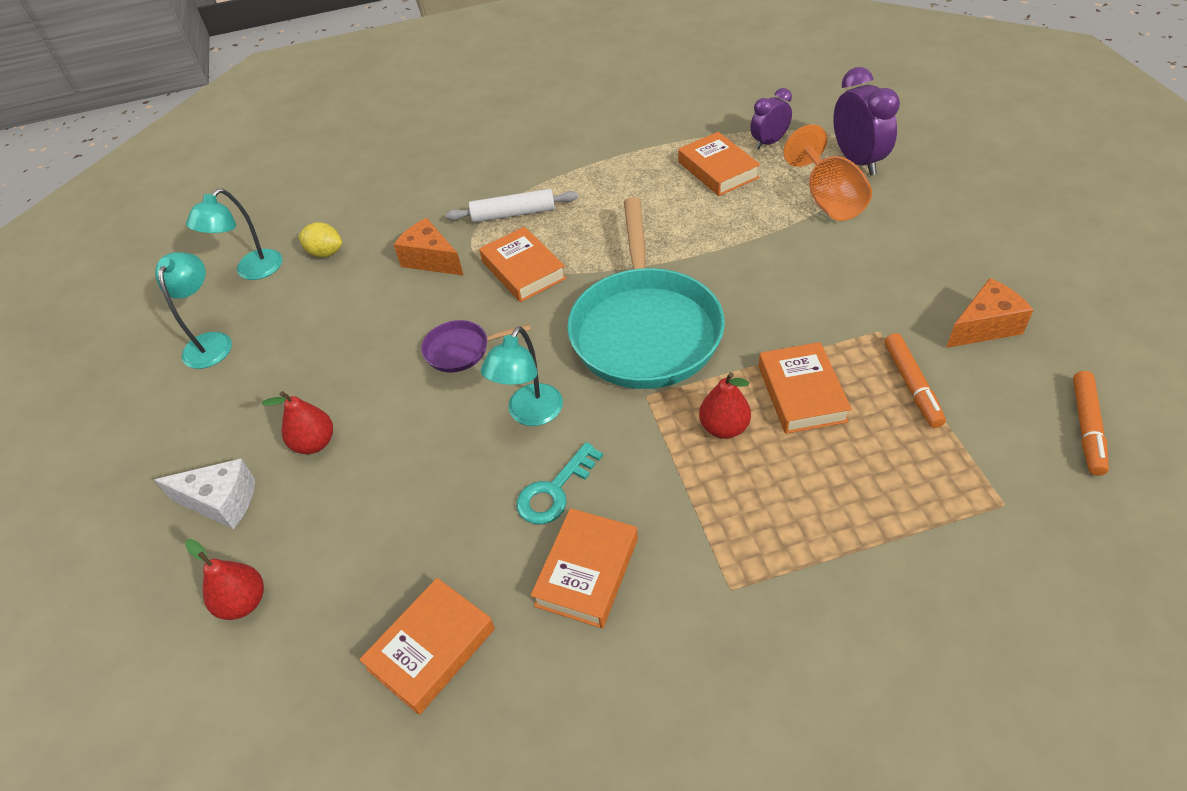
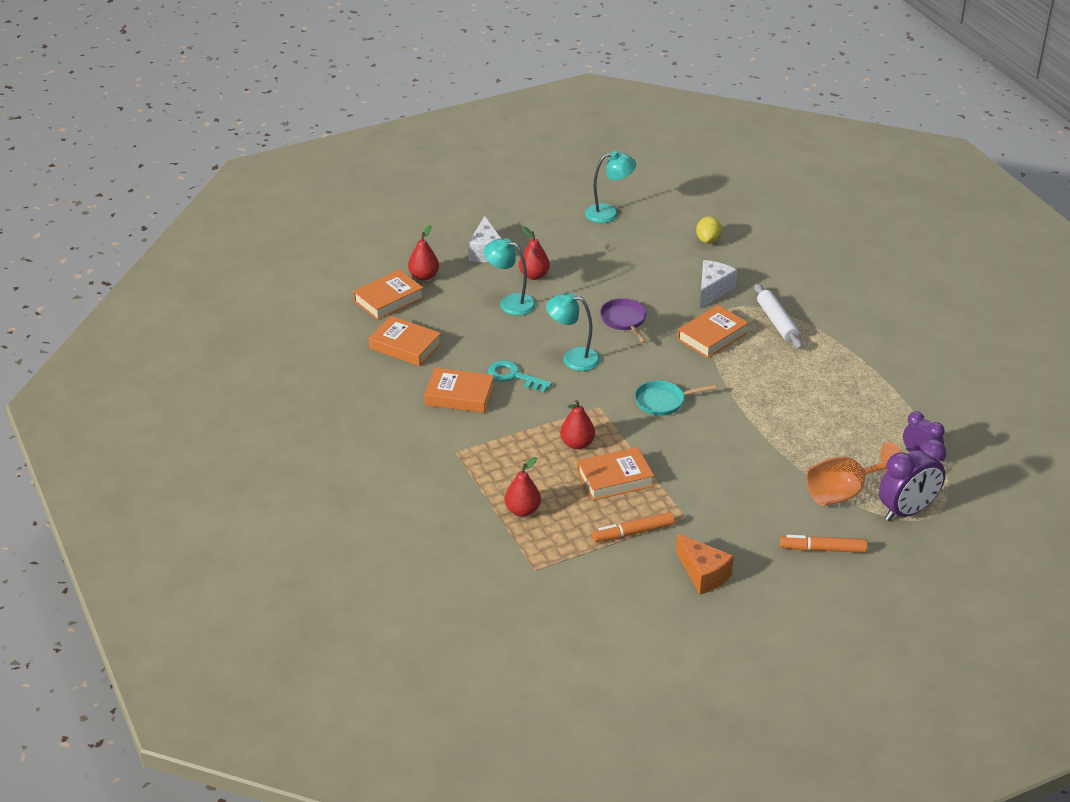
camera: 75 degrees right, 10 degrees down
turquoise lamp [186,189,283,280] -> turquoise lamp moved to [483,238,536,316]
orange cheese [394,218,464,276] -> white cheese [700,260,737,309]
turquoise pan [567,197,725,389] -> turquoise pan [635,380,716,416], size x0.44
orange book [678,132,761,196] -> orange book moved to [353,269,424,320]
orange marker [1073,371,1109,476] -> orange marker moved to [780,535,867,553]
none -> red pear [505,457,541,517]

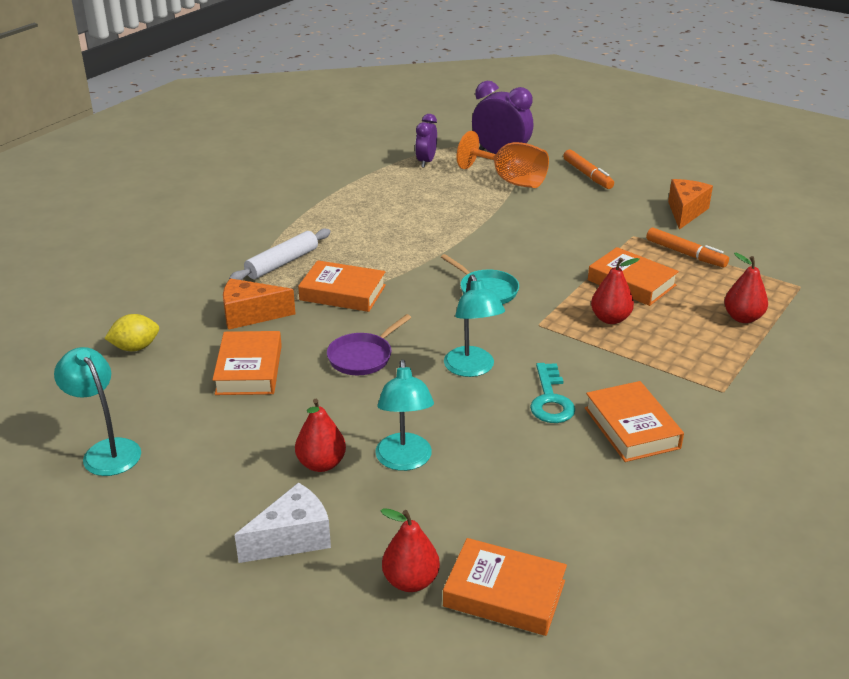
camera: 120 degrees left, 5 degrees down
orange book [369,316,442,366] -> orange book moved to [212,331,282,395]
white cheese [700,260,737,309] -> orange cheese [223,278,296,330]

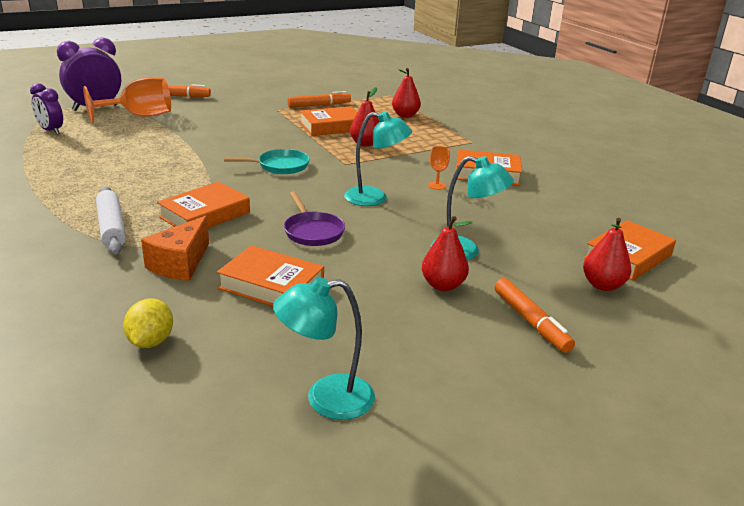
camera: 65 degrees left, 5 degrees down
white cheese [235,482,331,563] -> orange marker [495,278,575,353]
turquoise key [530,363,575,423] -> orange goblet [428,146,450,190]
orange cheese [668,179,713,230] -> none

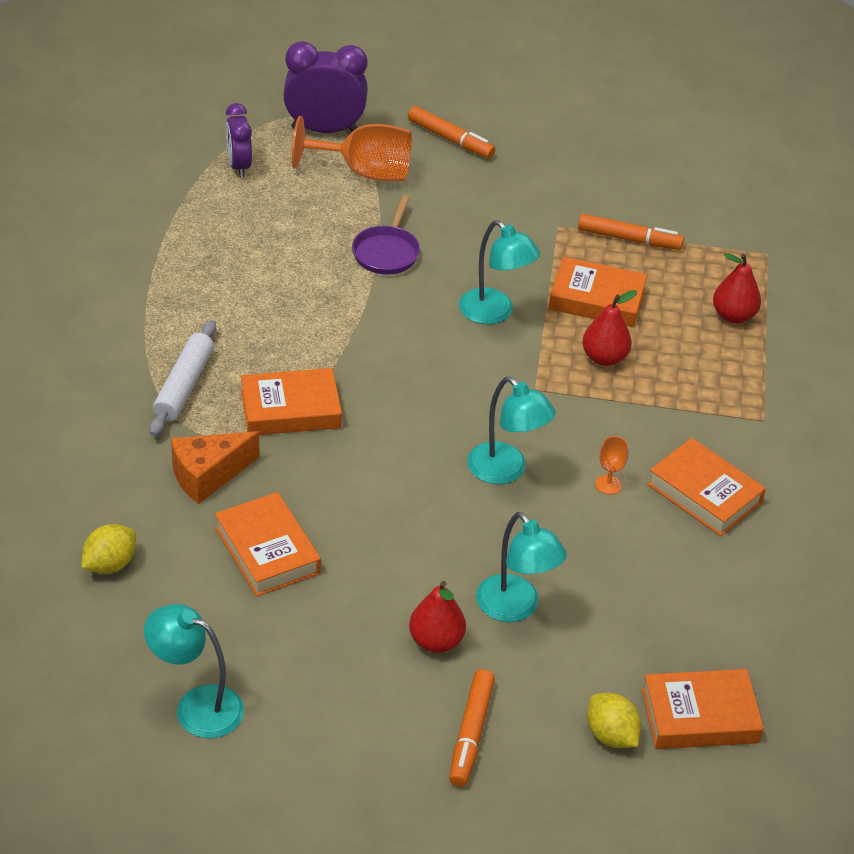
camera: 35 degrees right, 15 degrees up
turquoise pan [224,149,310,174] -> none
purple pan [284,192,345,246] -> purple pan moved to [352,195,420,275]
red pear [583,218,631,291] -> yellow lemon [587,693,641,748]
none -> turquoise lamp [459,220,540,324]

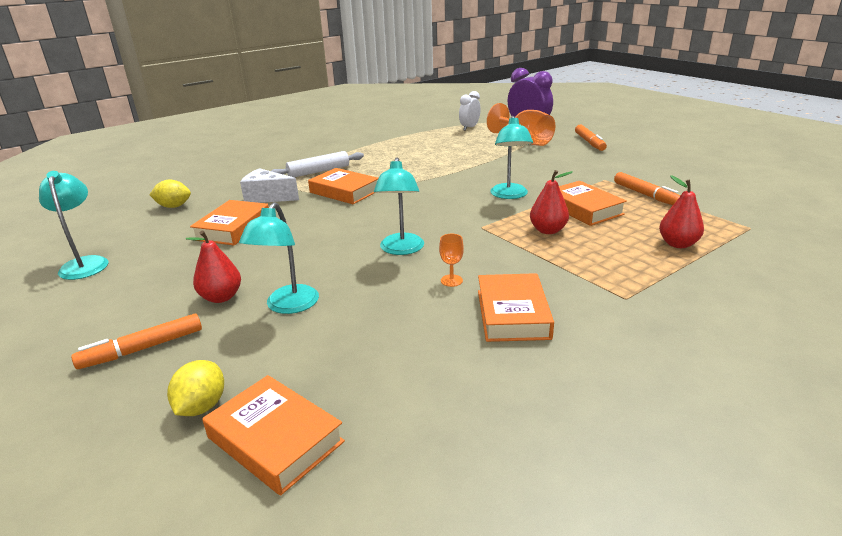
camera: 50 degrees right, 15 degrees down
orange cheese [171,431,259,504] -> white cheese [240,168,299,203]
purple clock [226,103,252,178] -> white clock [459,91,481,131]
purple pan [352,195,420,275] -> none

